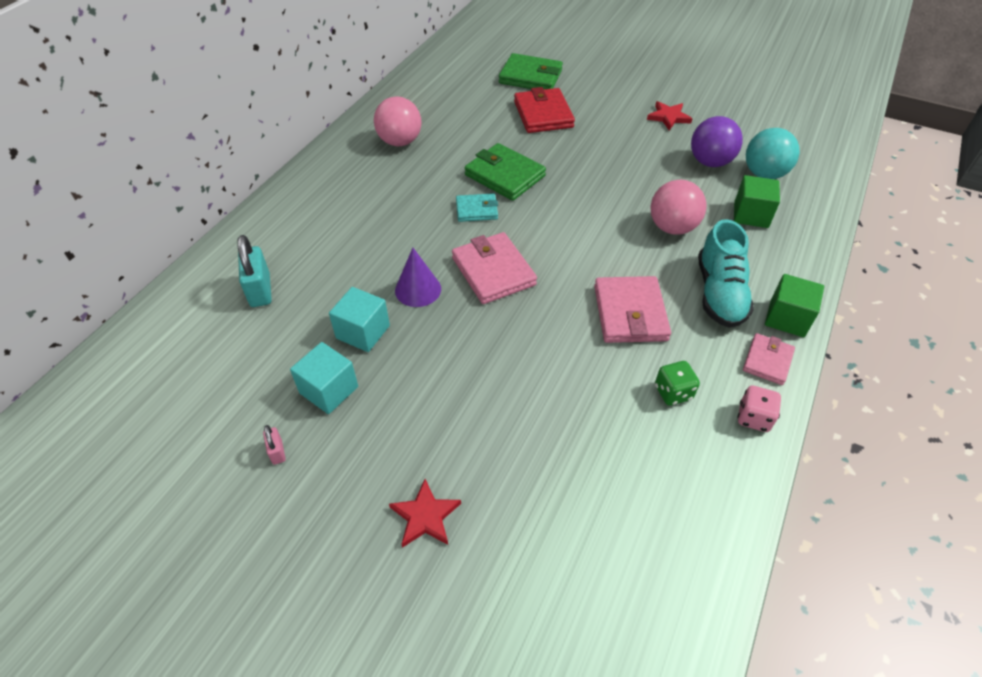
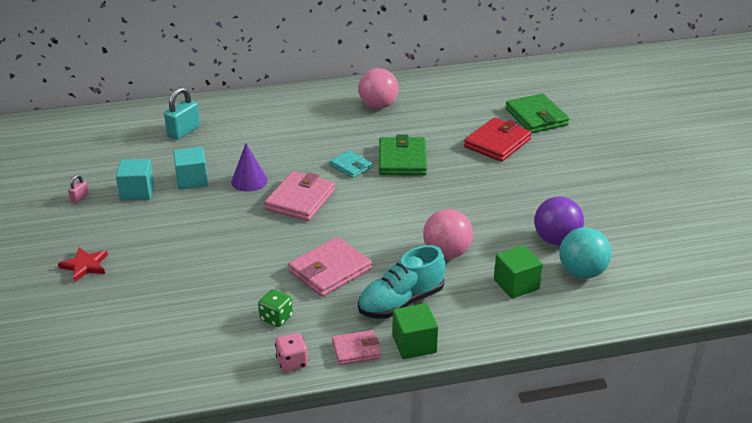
camera: 50 degrees right, 15 degrees down
red star [647,101,692,130] -> none

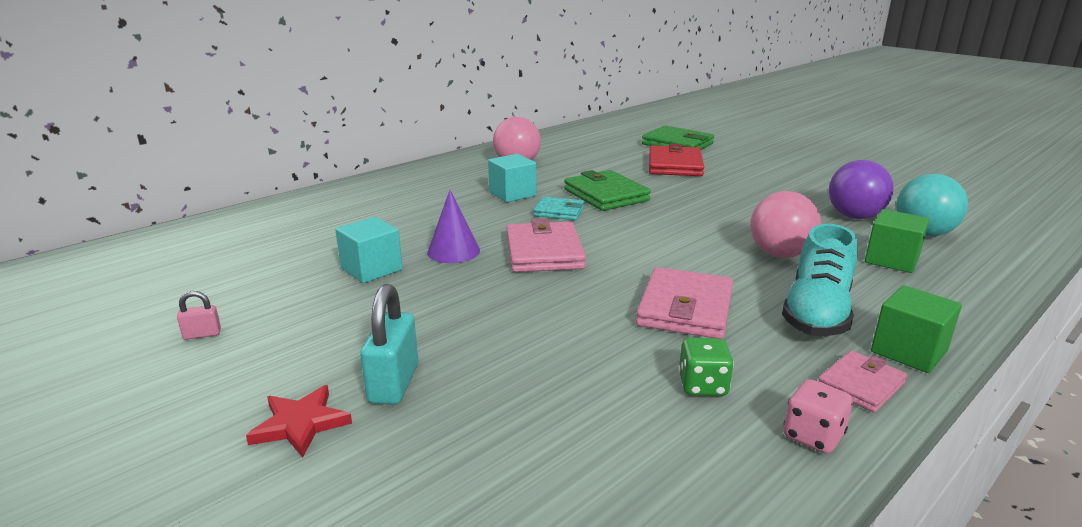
camera: 30 degrees left, 10 degrees down
pink padlock [68,174,89,204] -> pink padlock turned 75 degrees clockwise [177,291,221,340]
turquoise cube [116,159,154,201] -> turquoise cube moved to [488,154,536,202]
turquoise padlock [164,87,200,140] -> turquoise padlock moved to [360,284,418,405]

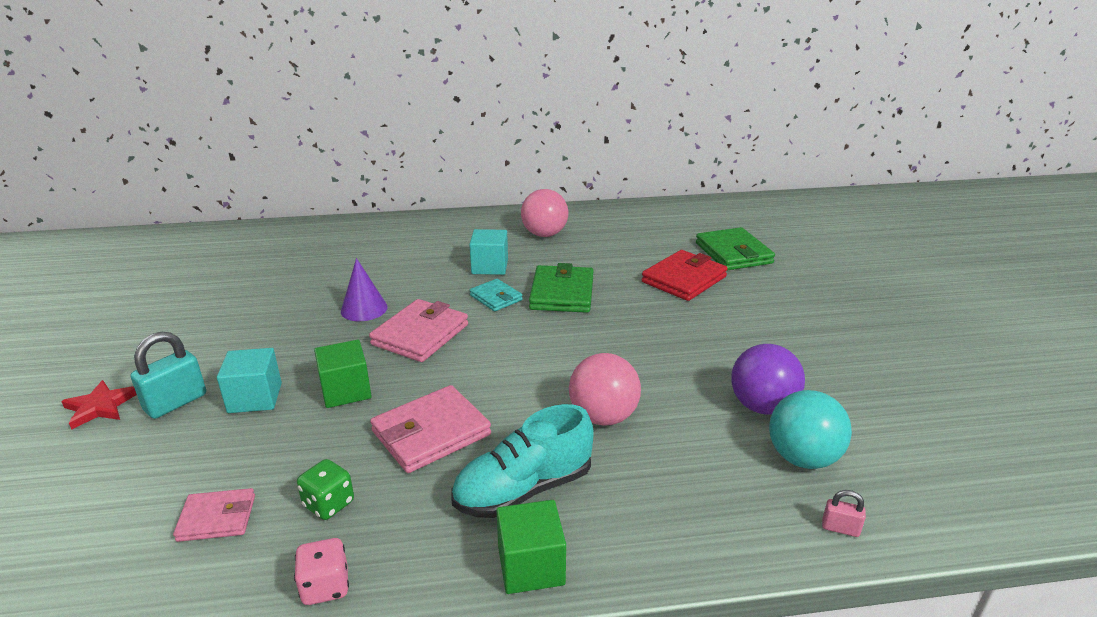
camera: 35 degrees right, 5 degrees up
pink padlock [177,291,221,340] -> pink padlock moved to [822,490,866,537]
turquoise cube [335,217,402,283] -> turquoise cube moved to [217,348,282,413]
pink wallet [818,351,907,412] -> pink wallet moved to [173,488,255,542]
green cube [865,209,929,273] -> green cube moved to [314,340,372,408]

